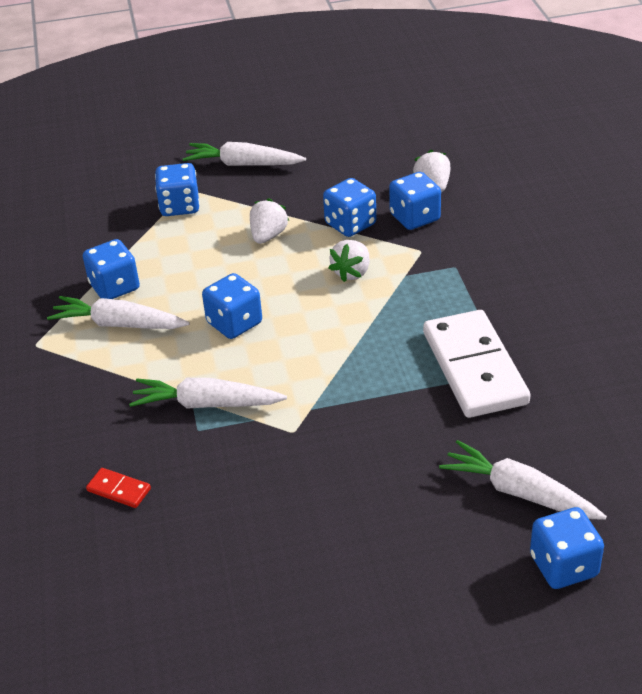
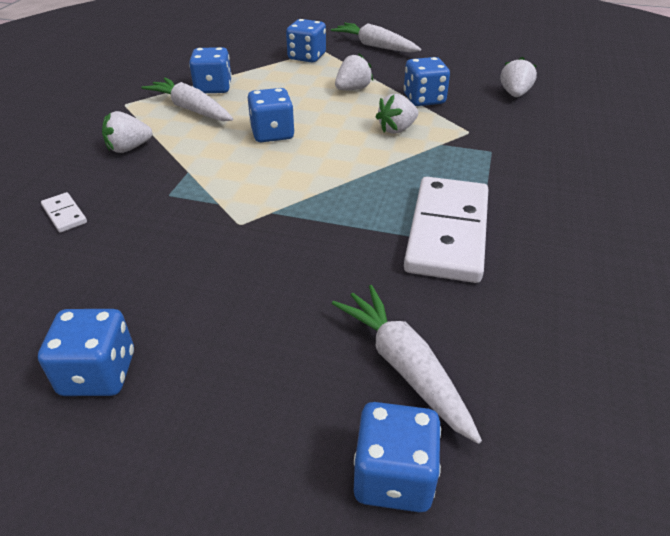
camera: 25 degrees right, 0 degrees up
red domino [86,468,151,508] -> white domino [41,192,87,232]
white carrot [129,378,287,409] -> none
blue dice [389,172,441,230] -> blue dice moved to [38,309,134,396]
none -> white strawberry [102,111,152,153]

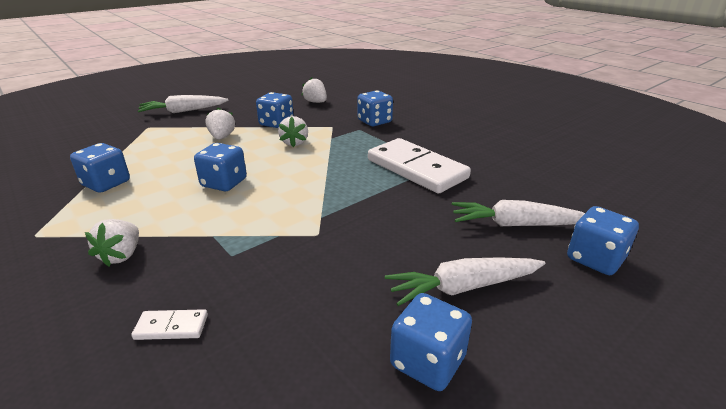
camera: 55 degrees left, 10 degrees down
white carrot [142,78,233,121] -> white carrot moved to [385,257,546,306]
blue dice [286,19,326,62] -> blue dice moved to [357,90,393,126]

